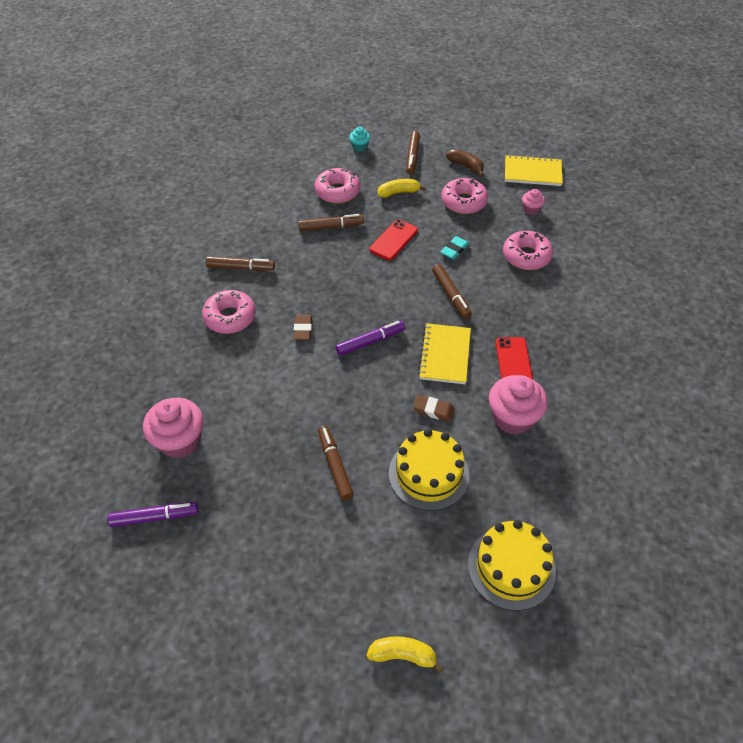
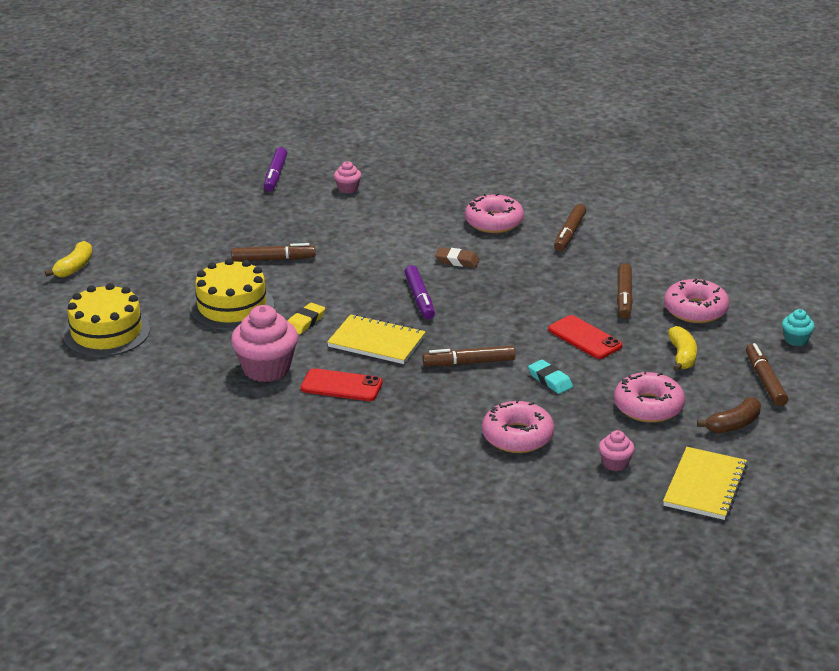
camera: 105 degrees right, 20 degrees down
pink cupcake [143,398,204,458] -> pink cupcake [334,161,361,194], size x0.49
brown marker [406,131,420,175] -> brown marker turned 60 degrees clockwise [746,343,788,406]
brown eraser [413,395,455,422] -> yellow eraser [288,303,325,335]

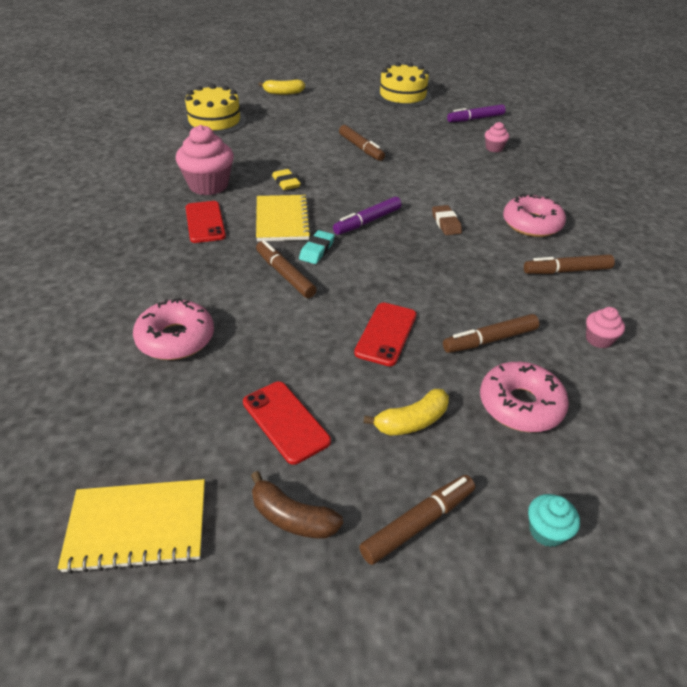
camera: 60 degrees right, 10 degrees up
yellow cake [190,258,274,330] -> yellow cake moved to [374,62,432,108]
yellow eraser [288,303,325,335] -> yellow eraser turned 60 degrees clockwise [272,169,301,190]
turquoise eraser [528,359,573,394] -> turquoise eraser moved to [299,230,335,264]
pink cupcake [599,430,635,471] -> pink cupcake moved to [586,307,625,348]
pink donut [614,370,685,423] -> red phone [243,381,331,465]

